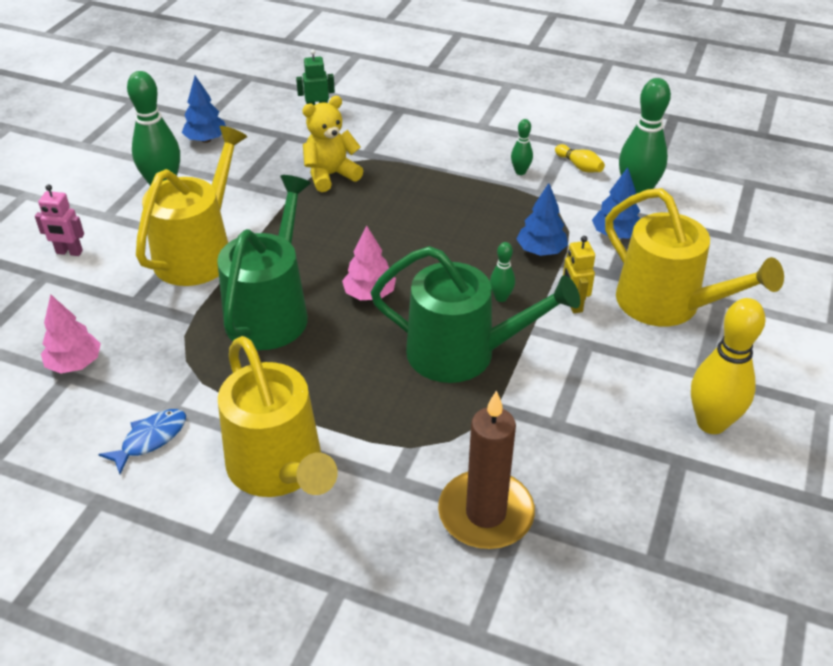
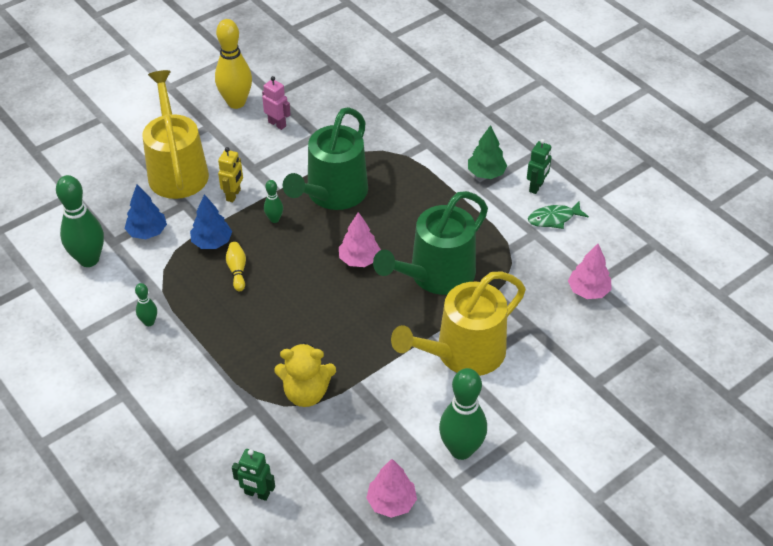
camera: 150 degrees left, 5 degrees up
pink robot [35,185,84,256] -> pink robot moved to [262,76,291,130]
blue fish [98,409,186,474] -> green fish [528,201,589,229]
blue tree [182,76,226,143] -> pink tree [366,459,417,518]
yellow watering can [218,336,338,497] -> green tree [468,125,507,179]
green watering can [370,246,580,383] -> green watering can turned 105 degrees counterclockwise [283,107,368,210]
brown candle [438,390,535,549] -> none
yellow bowling pin [555,144,605,172] -> yellow bowling pin moved to [226,242,246,292]
none -> green robot [527,139,552,194]

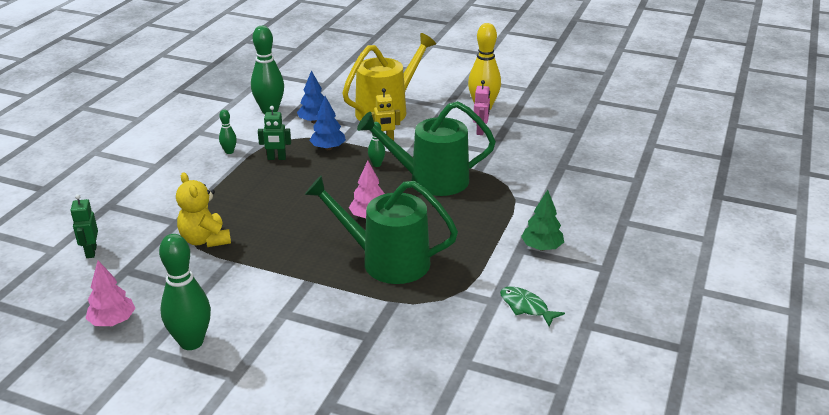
camera: 60 degrees right, 15 degrees down
yellow bowling pin [226,242,246,292] -> none
yellow watering can [391,272,526,376] -> none
green robot [527,139,552,194] -> green robot moved to [258,106,291,160]
pink tree [568,244,612,299] -> none

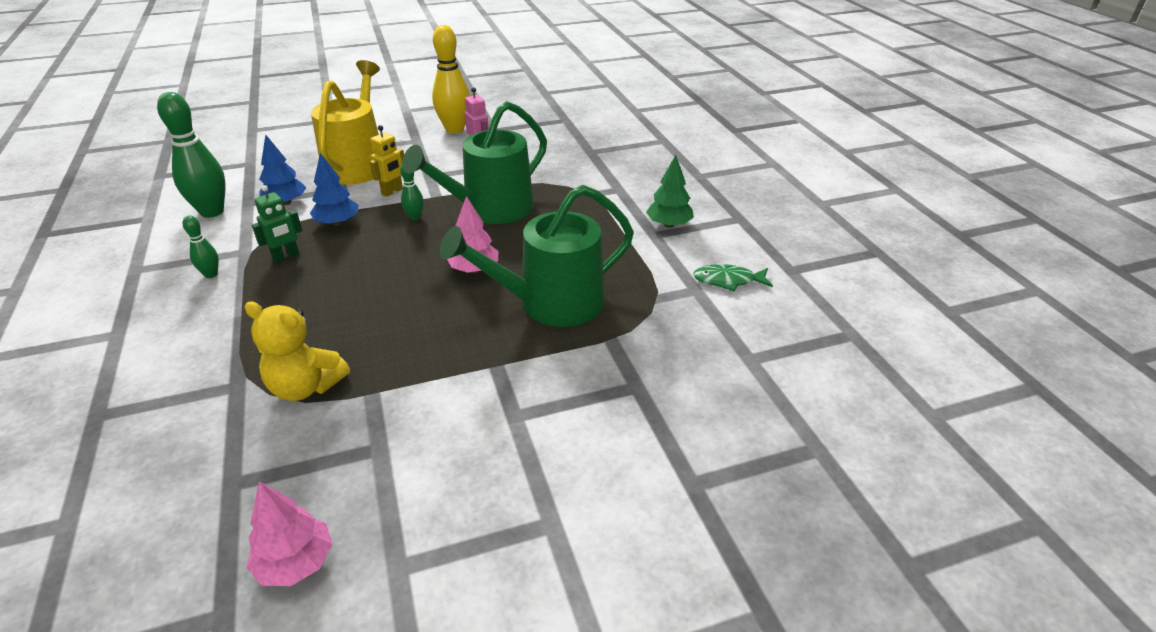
camera: 40 degrees left, 5 degrees up
green robot [71,194,98,258] -> none
green bowling pin [159,234,211,350] -> none

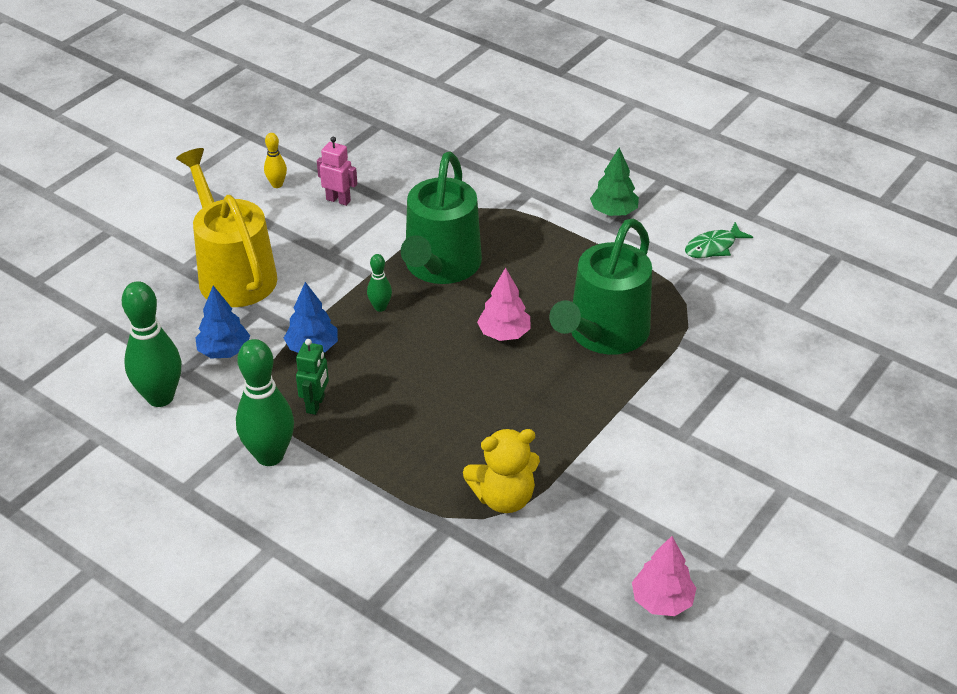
camera: 35 degrees left, 5 degrees up
green bowling pin [183,216,219,278] -> green bowling pin [236,339,294,466], size x2.06
yellow robot [370,125,404,197] -> none
yellow bowling pin [432,25,470,134] -> yellow bowling pin [264,133,287,188], size x0.49

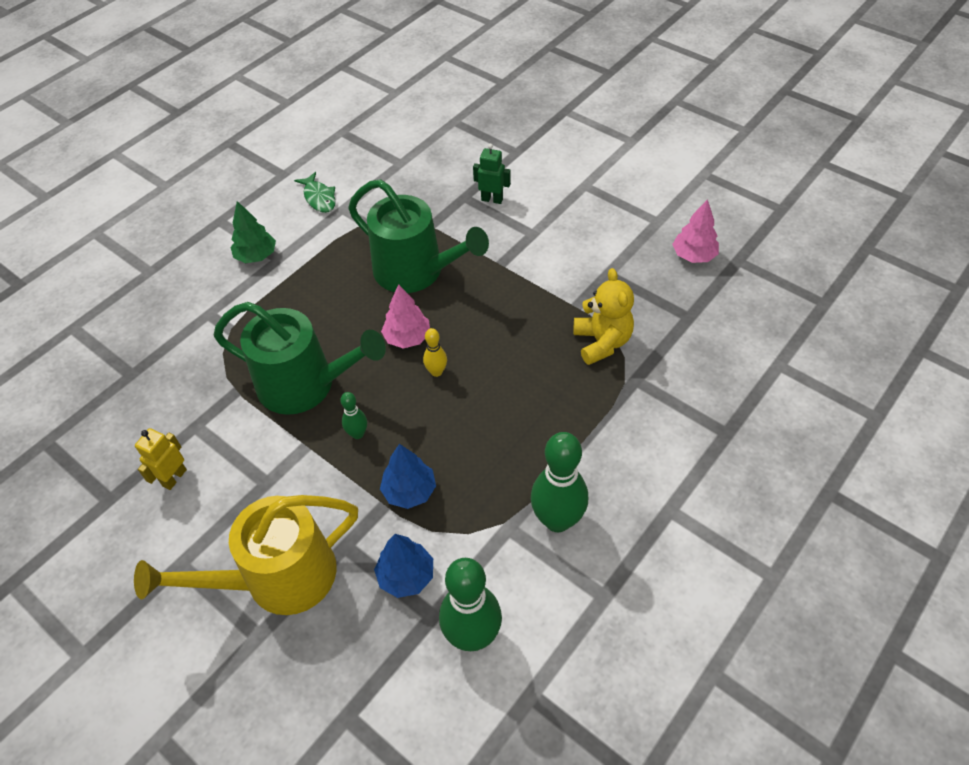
camera: 85 degrees left, 10 degrees up
yellow bowling pin [264,133,287,188] -> yellow bowling pin moved to [423,328,447,377]
green robot [296,339,329,415] -> green robot moved to [473,144,511,204]
pink robot [317,136,357,206] -> yellow robot [135,428,187,490]

